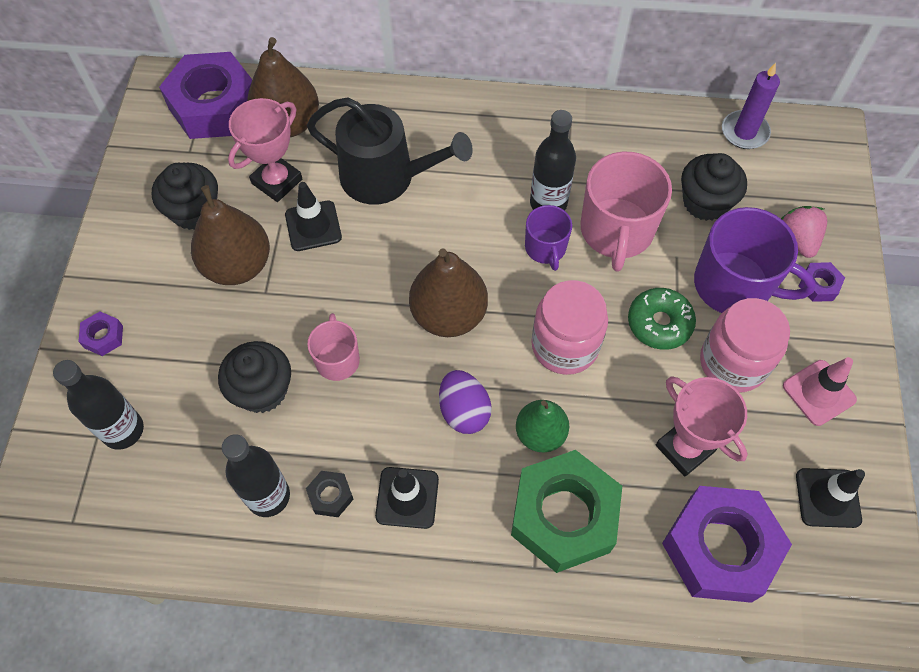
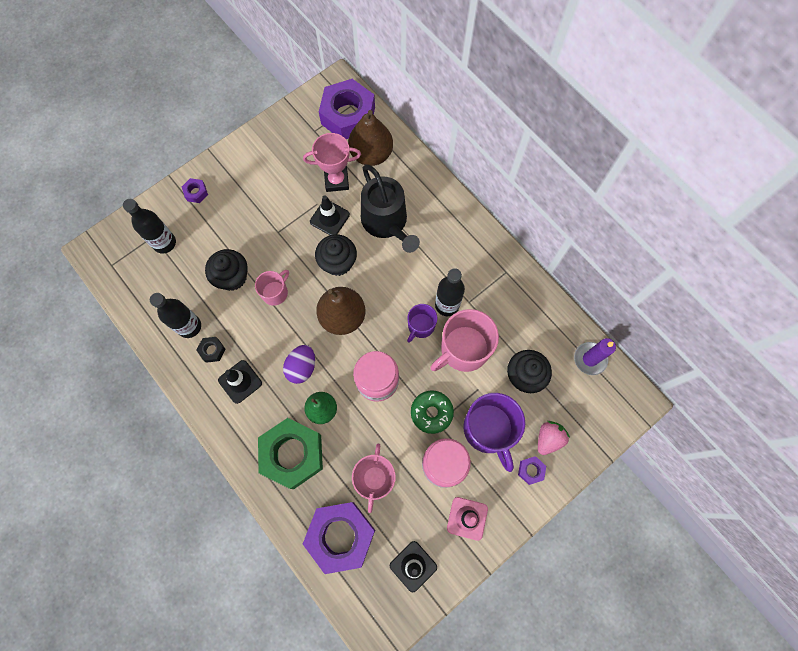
camera: 45 degrees right, 10 degrees up
black cupcake [152,163,218,230] -> black cupcake moved to [315,234,357,276]
brown pear [191,185,270,285] -> none

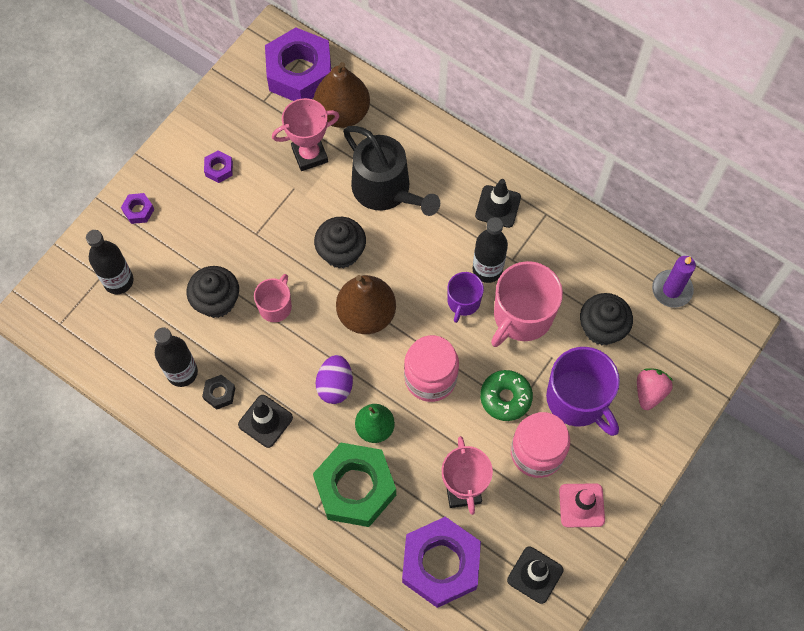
camera: 15 degrees left, 5 degrees down
black traffic cone [310,195,350,235] -> black traffic cone moved to [475,179,521,228]
purple nut [518,456,546,485] -> purple nut moved to [204,150,233,183]

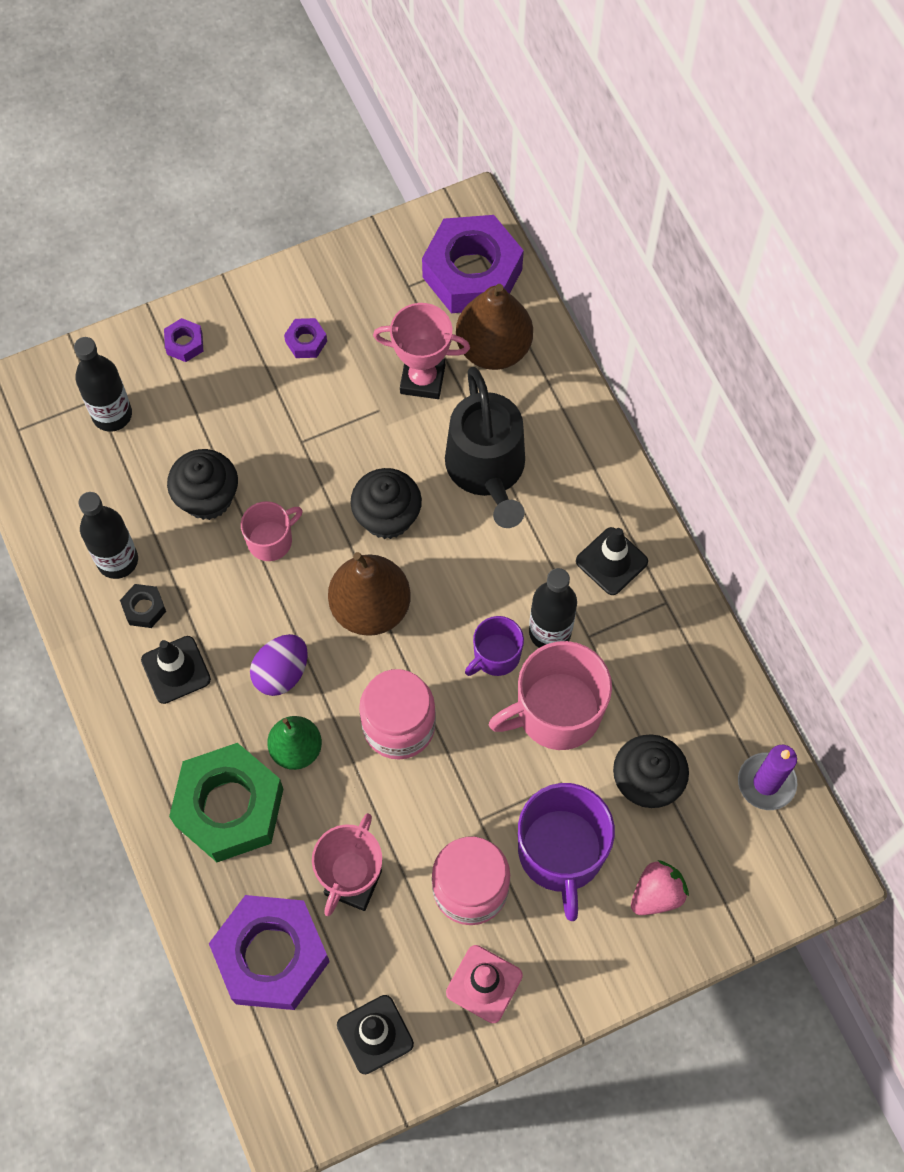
camera: 30 degrees right, 0 degrees up
green donut [480,370,533,421] -> none

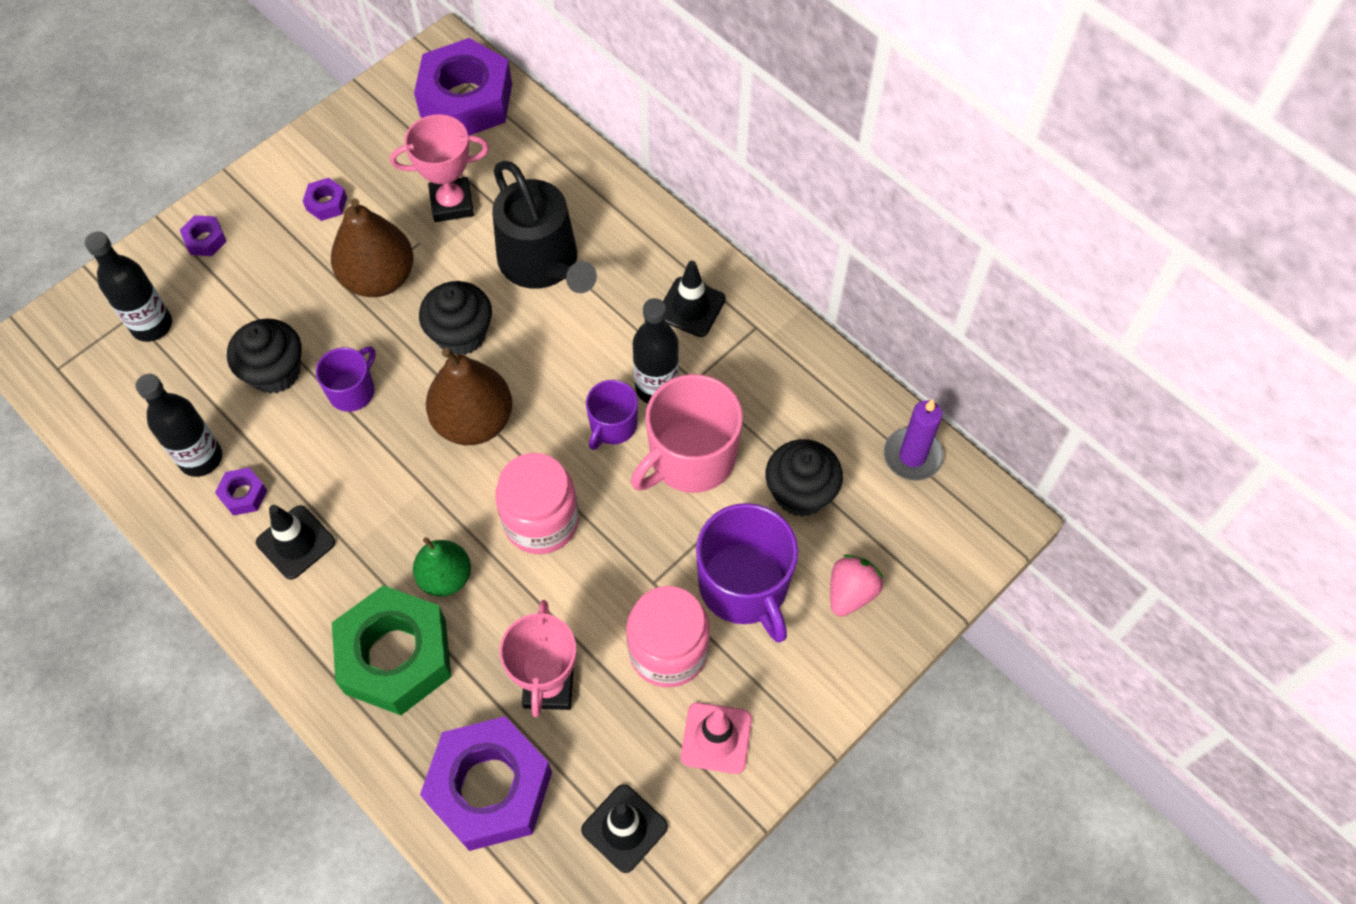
camera: 20 degrees left, 5 degrees down
black nut [120,584,166,628] -> purple nut [215,468,267,516]
pink mug [241,501,302,561] -> purple mug [316,346,376,412]
purple egg [250,634,308,696] -> none
brown pear [456,284,533,370] -> brown pear moved to [331,198,413,297]

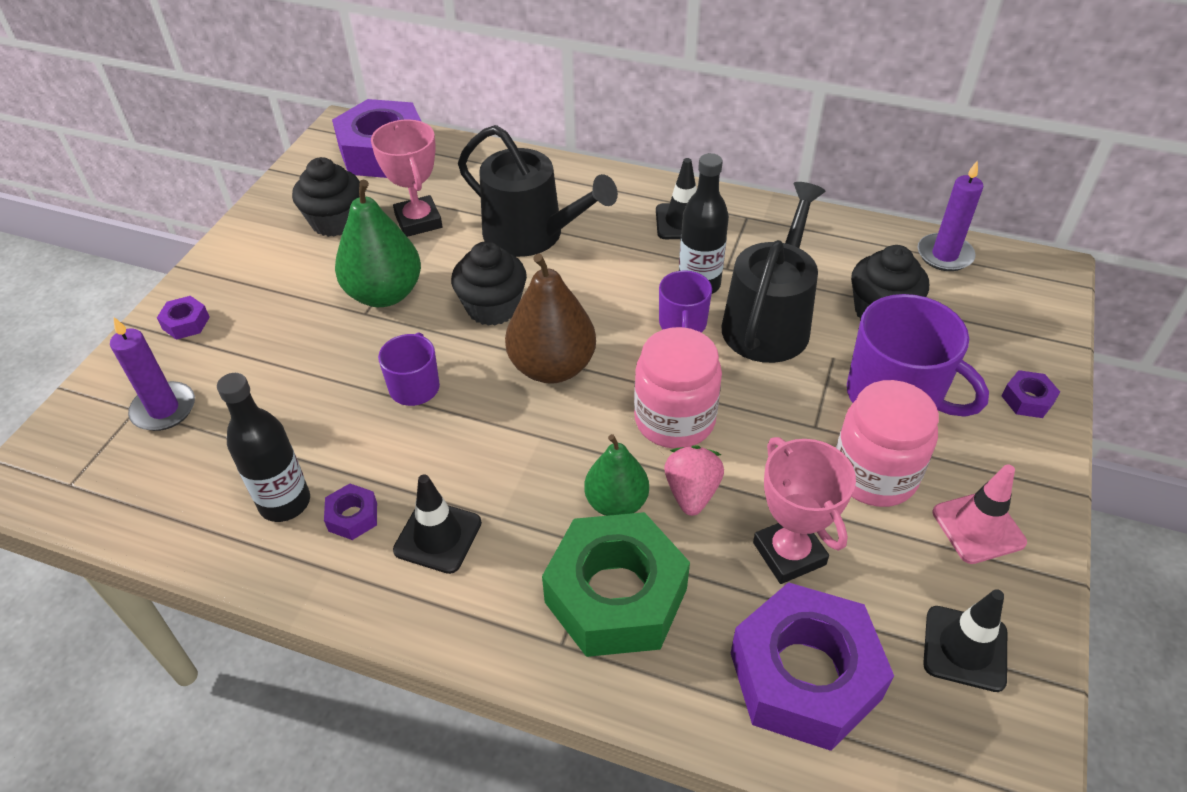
camera: 25 degrees left, 15 degrees down
black bottle [85,231,172,342] -> purple candle [110,317,195,431]
black cupcake [227,318,302,394] -> black cupcake moved to [292,157,360,237]
purple nut [303,178,347,221] -> purple nut moved to [1002,370,1060,418]
brown pear [331,198,413,297] -> green pear [335,180,421,307]
pink trophy [390,114,489,222] -> pink trophy turned 75 degrees counterclockwise [371,119,442,237]
pink mug [631,374,743,493] -> black watering can [722,182,825,363]
pink strawberry [830,555,883,617] -> pink strawberry moved to [664,445,724,516]

